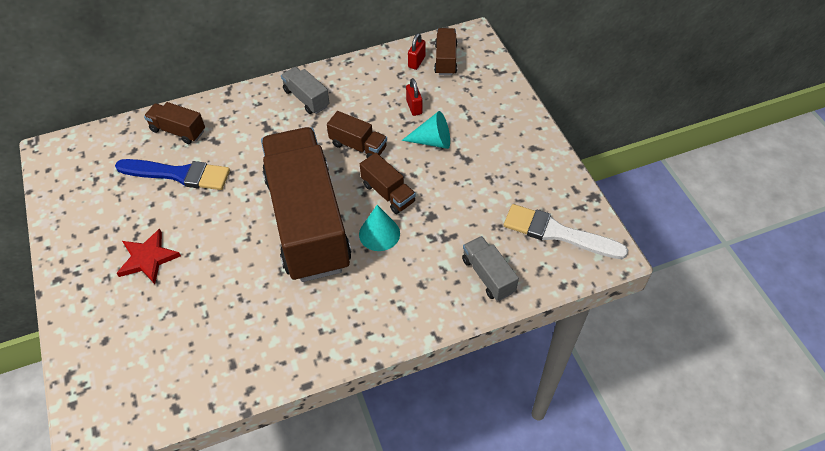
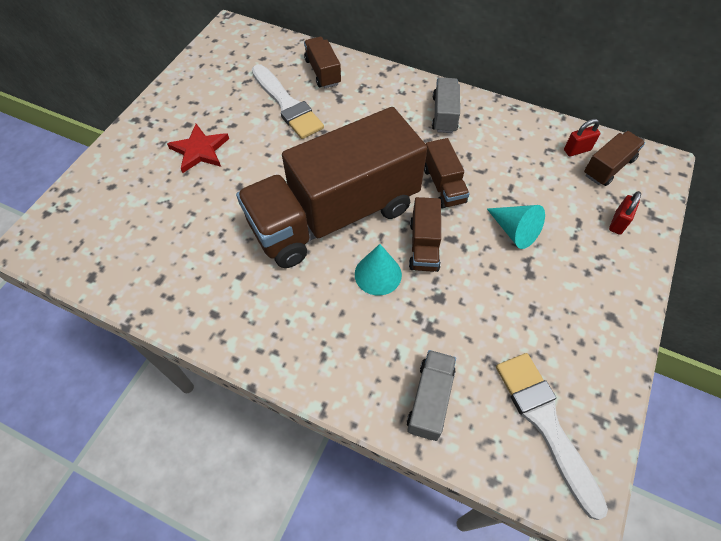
camera: 45 degrees right, 5 degrees up
blue brush [115,159,230,190] -> white brush [252,64,324,139]
brown truck [261,127,352,282] -> brown truck turned 150 degrees counterclockwise [236,107,427,268]
red padlock [406,78,422,116] -> red padlock moved to [609,191,641,235]

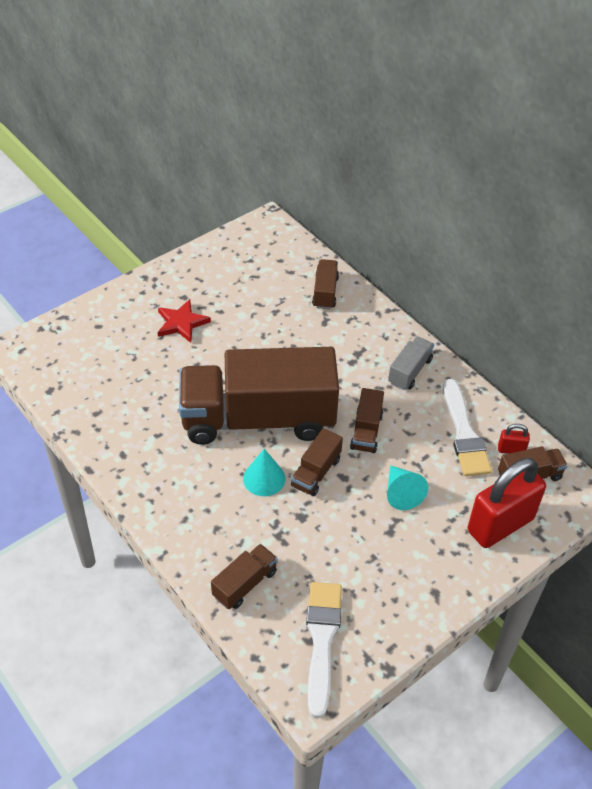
camera: 25 degrees right, 10 degrees down
white brush [252,64,324,139] -> white brush moved to [443,379,492,476]
grey truck [407,350,456,441] -> brown truck [211,544,277,609]
red padlock [609,191,641,235] -> red padlock [468,458,546,548], size x2.40

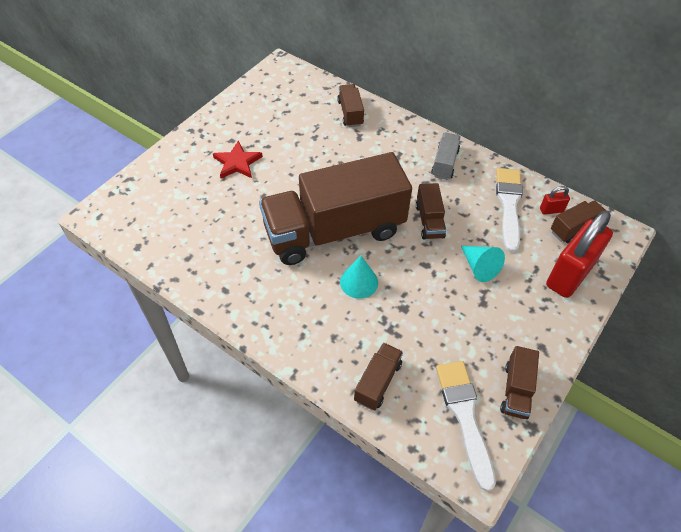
camera: 15 degrees left, 5 degrees up
brown truck [291,428,343,496] -> brown truck moved to [500,346,539,419]
white brush [443,379,492,476] -> white brush turned 150 degrees counterclockwise [496,168,523,253]

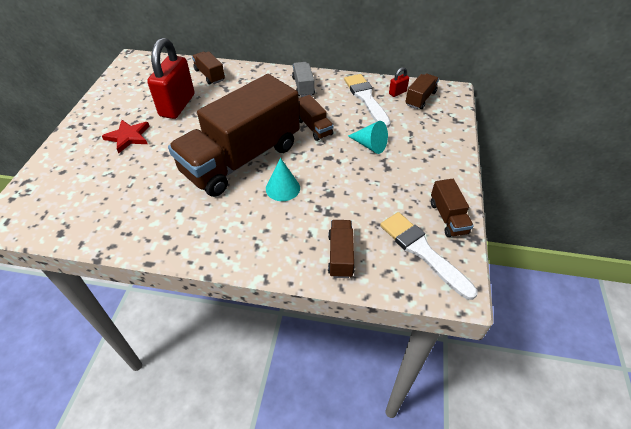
camera: 25 degrees left, 5 degrees down
red padlock [546,211,613,298] -> red padlock moved to [147,38,194,119]

